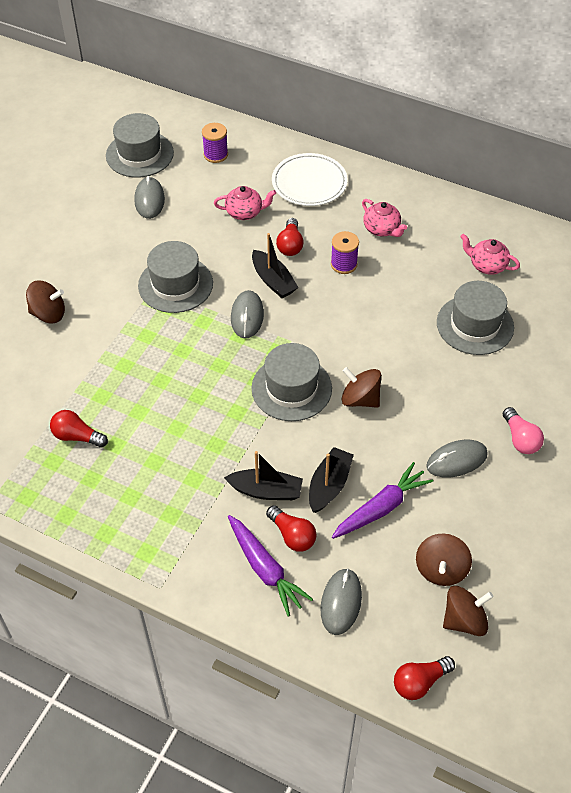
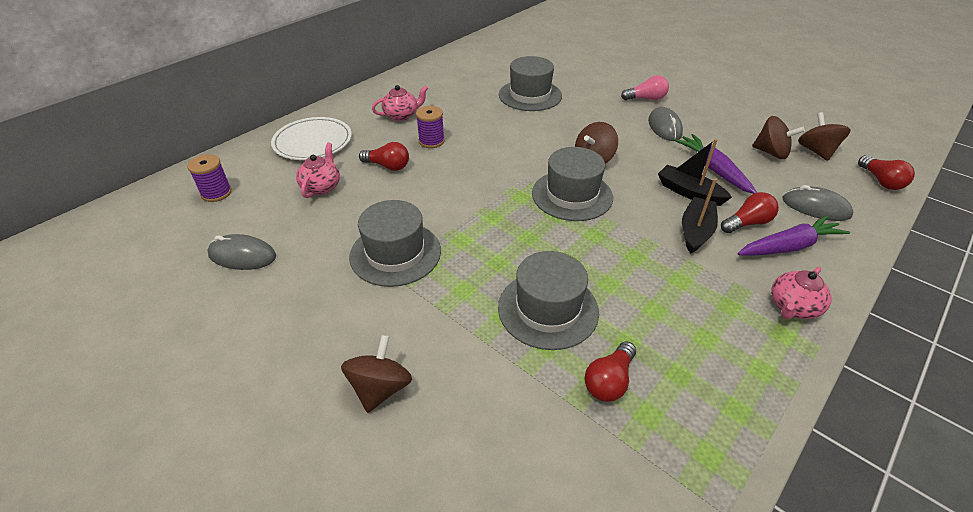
camera: 75 degrees left, 10 degrees down
grey hat [106,113,174,178] -> grey hat moved to [498,251,599,350]
grey mouse [231,290,264,339] -> none
black boat [252,233,299,298] -> none
pink teapot [460,234,520,275] -> pink teapot moved to [771,267,832,319]

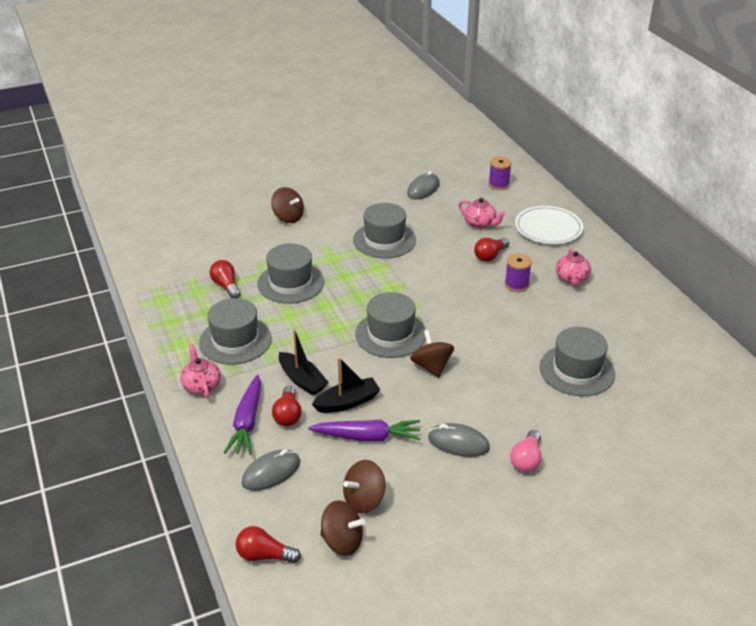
camera: 115 degrees right, 5 degrees down
none -> grey hat [199,298,272,365]

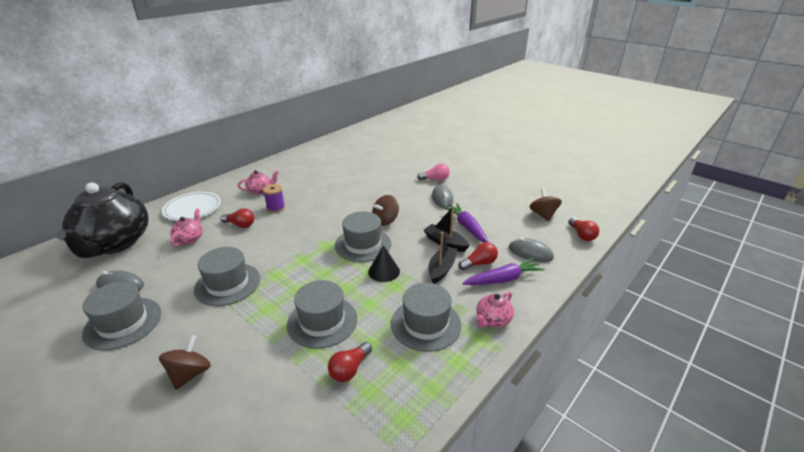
camera: 115 degrees left, 5 degrees down
brown spinning top [343,460,385,513] -> none
purple spool [488,157,512,190] -> black teapot [56,182,149,258]
grey hat [539,327,615,396] -> grey hat moved to [82,282,161,351]
none -> black cone [368,245,400,282]

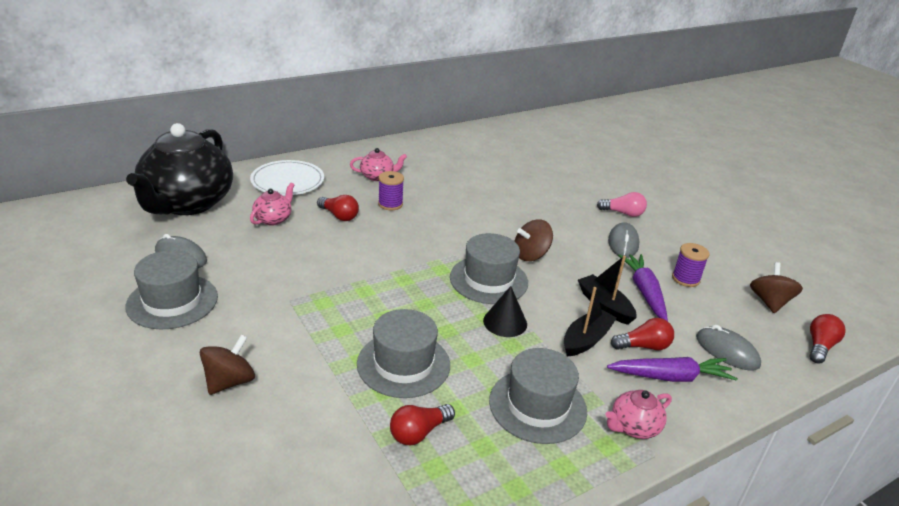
camera: 15 degrees right, 0 degrees up
grey hat [194,247,260,306] -> none
red light bulb [568,218,599,241] -> red light bulb turned 150 degrees counterclockwise [809,314,846,364]
none -> purple spool [672,243,709,287]

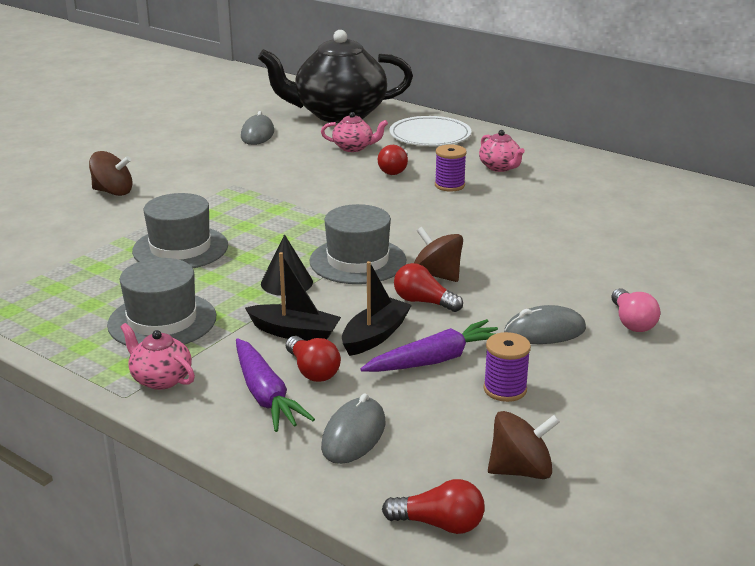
camera: 70 degrees right, 5 degrees down
grey hat [125,250,218,329] -> none
red light bulb [390,404,455,445] -> red light bulb moved to [394,263,463,312]

